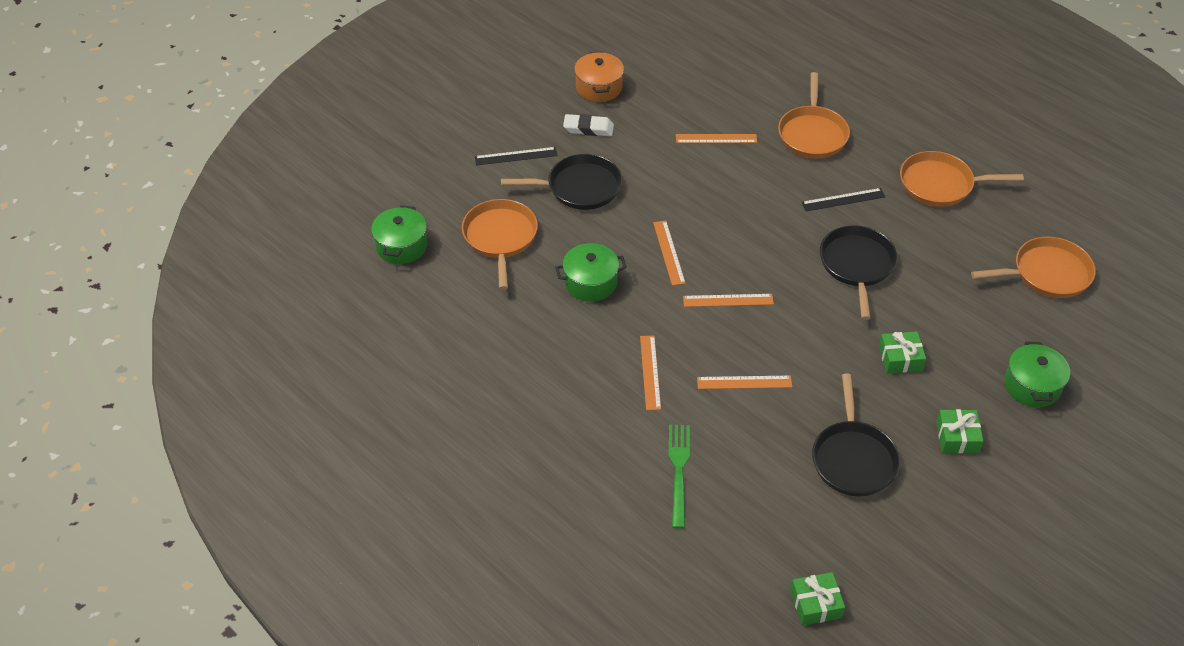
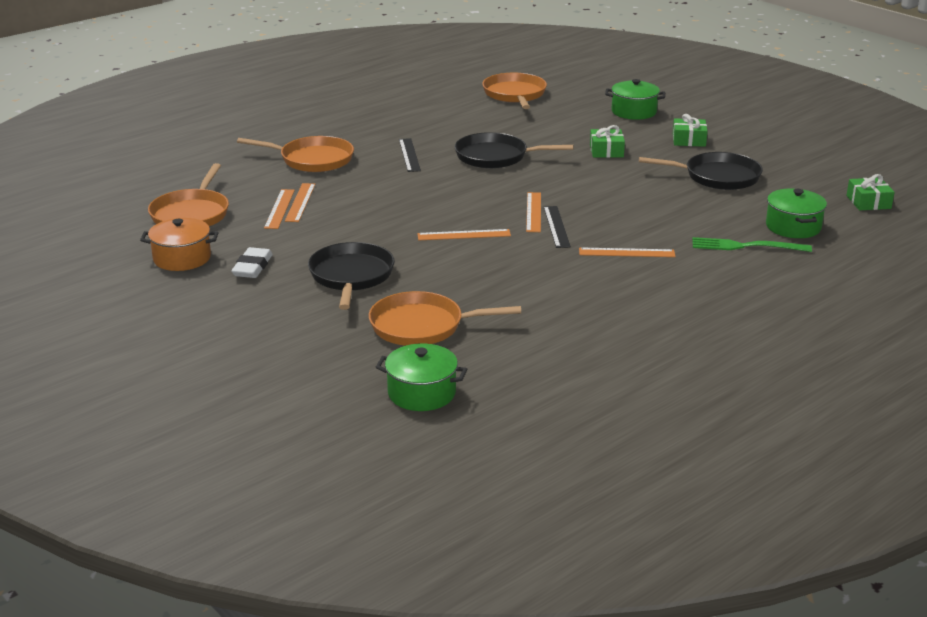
camera: 85 degrees left, 20 degrees down
black ruler [475,147,558,165] -> black ruler moved to [544,206,571,248]
green pot [555,243,627,302] -> green pot moved to [766,188,827,238]
orange ruler [697,375,792,389] -> orange ruler moved to [264,189,295,229]
orange pan [900,151,1024,207] -> orange pan moved to [148,163,229,226]

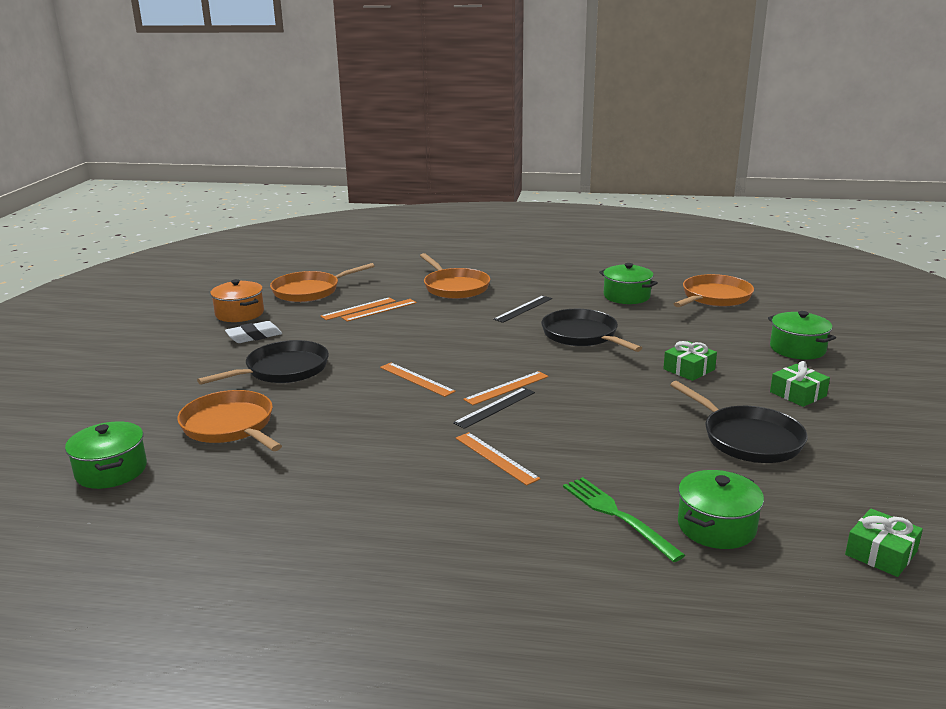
camera: 50 degrees right, 5 degrees down
none -> green pot [599,263,658,304]

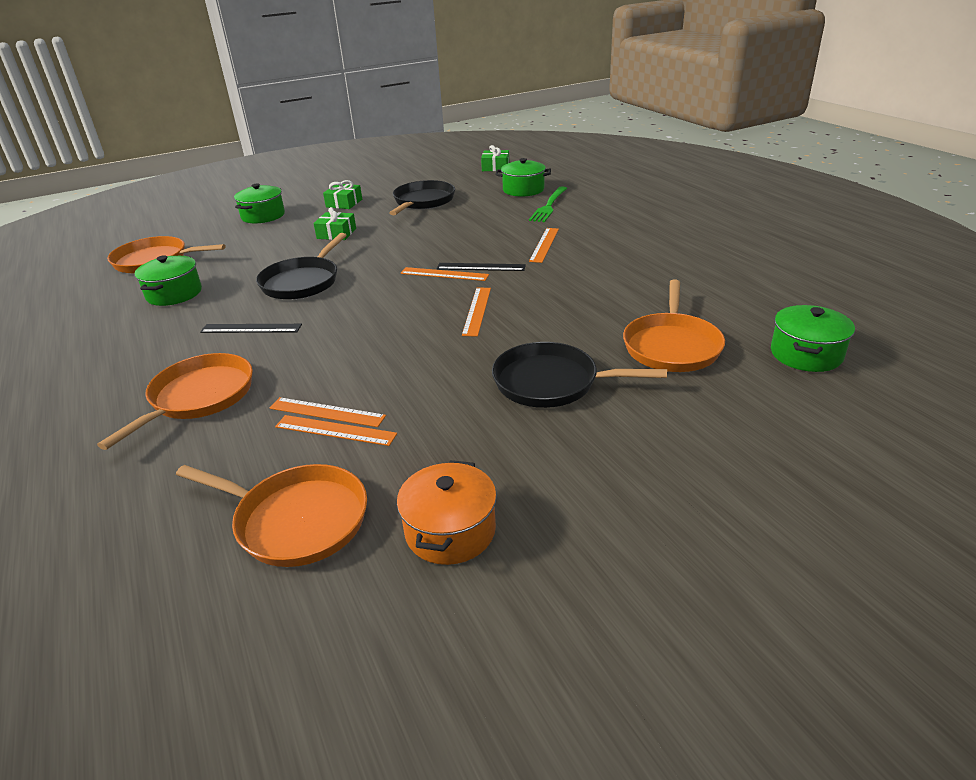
camera: 125 degrees left, 10 degrees up
white eraser [225,321,282,343] -> none

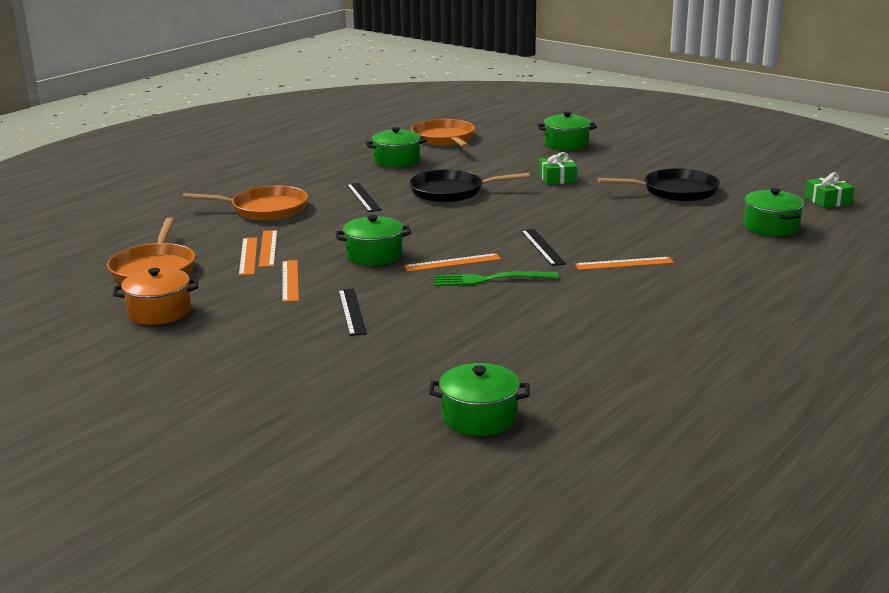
camera: 65 degrees right, 10 degrees down
green gift [323,180,362,209] -> none
orange ruler [400,267,489,281] -> orange ruler moved to [282,260,299,302]
black pan [492,342,667,408] -> black ruler [338,289,367,336]
green fork [529,186,567,222] -> green fork moved to [434,271,559,286]
orange pan [623,279,725,372] -> none
none -> green pot [335,215,411,266]

